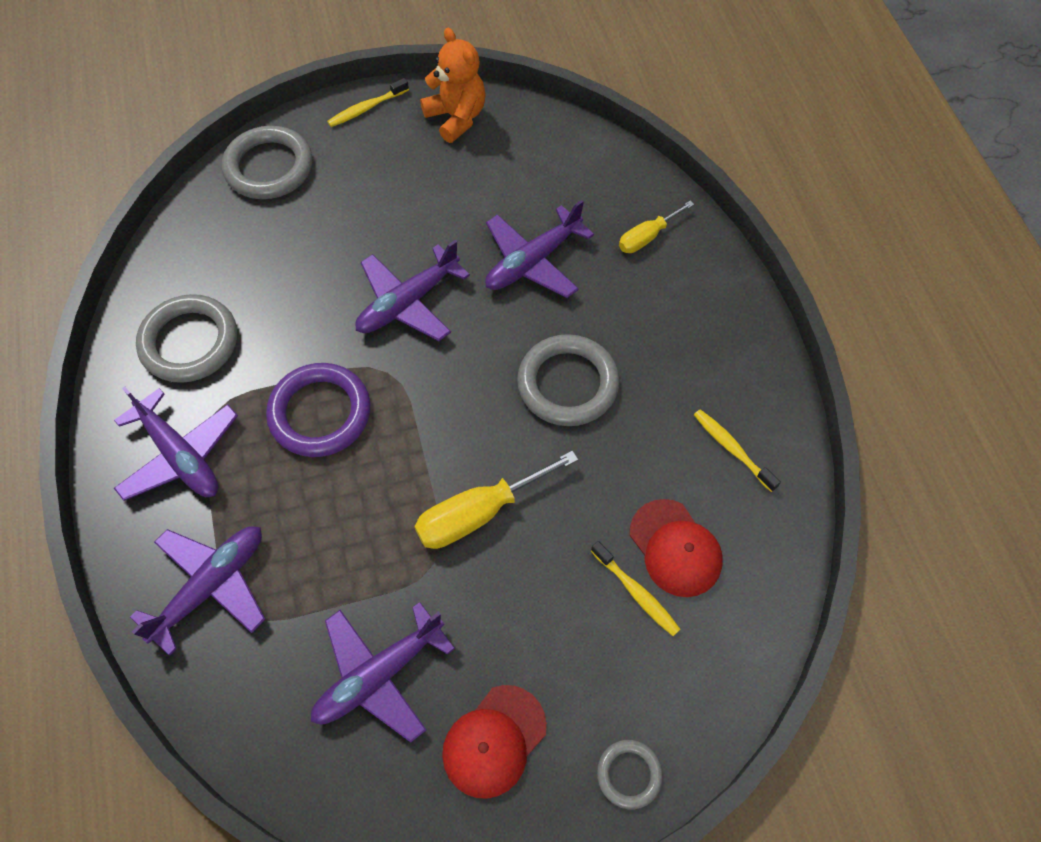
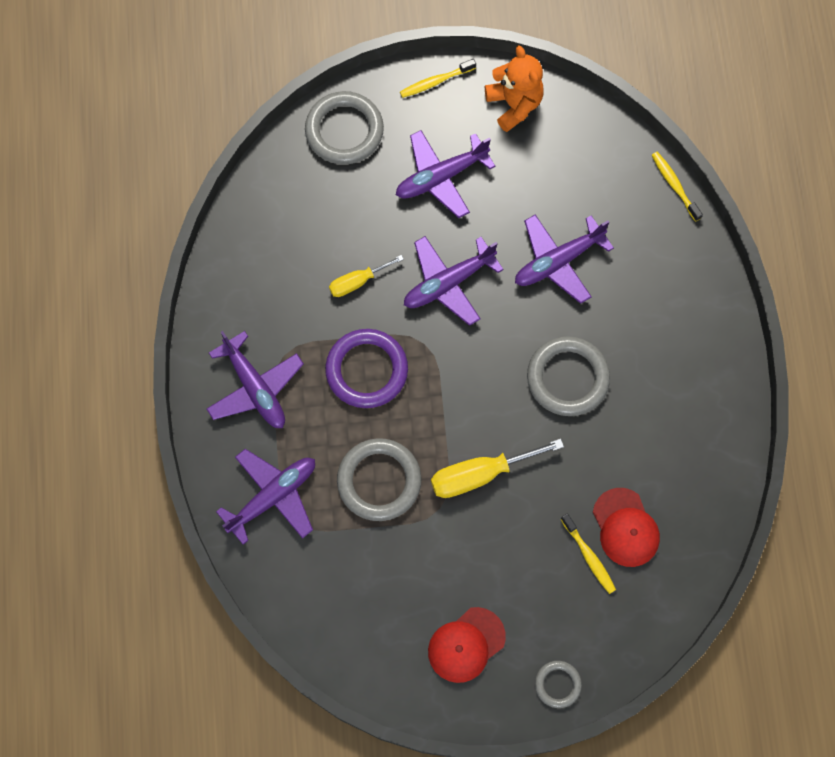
camera: 10 degrees right, 10 degrees up
grey ring [136,294,237,383] -> grey ring moved to [337,438,421,521]
purple plane [311,602,455,742] -> purple plane moved to [396,130,495,218]
yellow screwdriver [619,201,694,253] -> yellow screwdriver moved to [329,255,404,297]
yellow toothbrush [694,409,781,492] -> yellow toothbrush moved to [652,152,703,222]

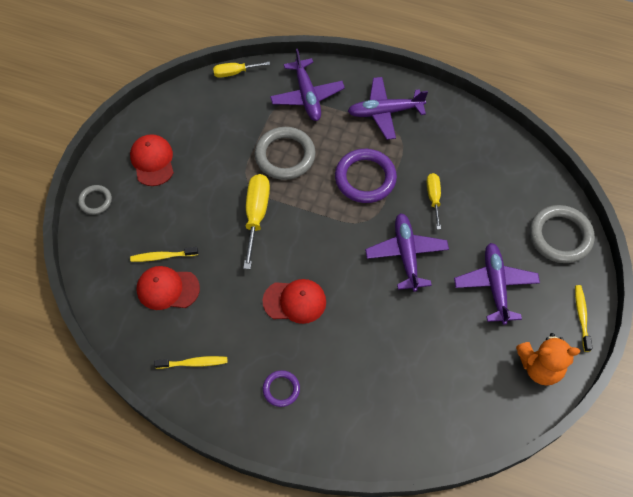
camera: 115 degrees right, 10 degrees down
purple plane [515,215,614,304] -> none
grey ring [527,336,610,416] -> red cap [263,279,326,324]
yellow toothbrush [652,152,703,222] -> yellow toothbrush moved to [154,356,227,369]
none -> yellow screwdriver [213,62,270,78]
none -> purple ring [263,370,300,407]

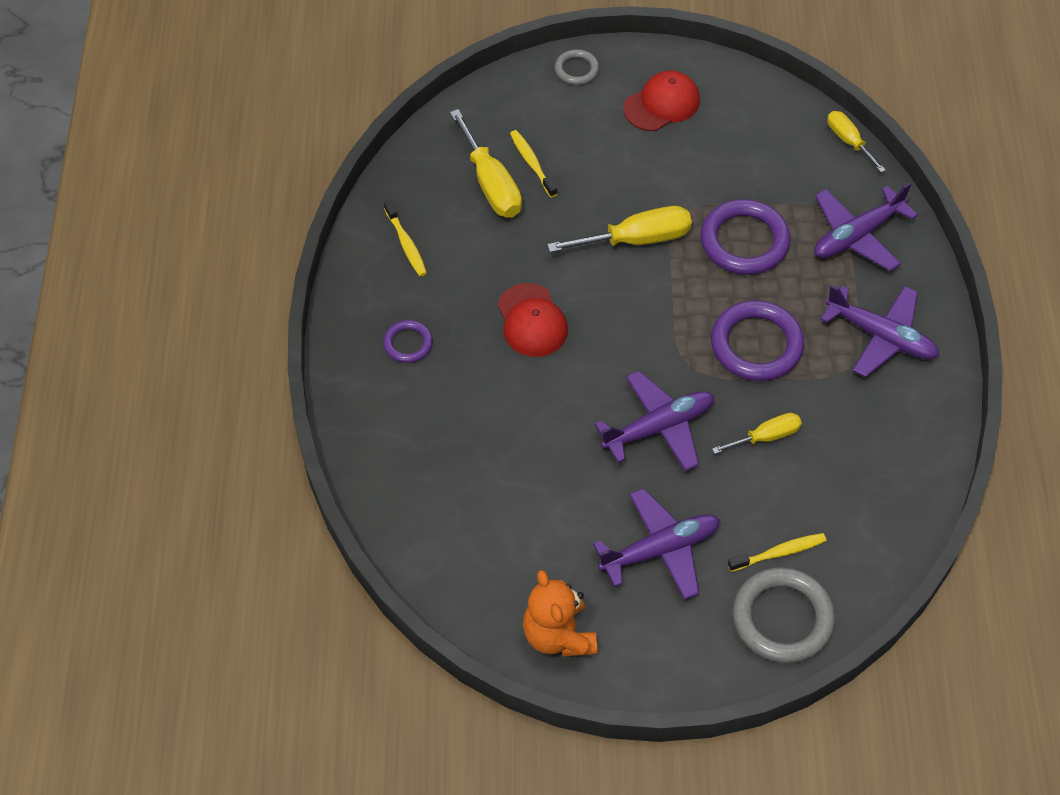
camera: 70 degrees right, 5 degrees down
red cap [137,266,200,310] -> yellow screwdriver [450,109,522,217]
grey ring [255,127,316,180] -> purple ring [700,199,791,275]
purple plane [348,77,428,140] -> purple plane turned 150 degrees clockwise [820,285,939,377]
yellow toothbrush [575,285,593,352] -> yellow toothbrush moved to [728,533,826,572]

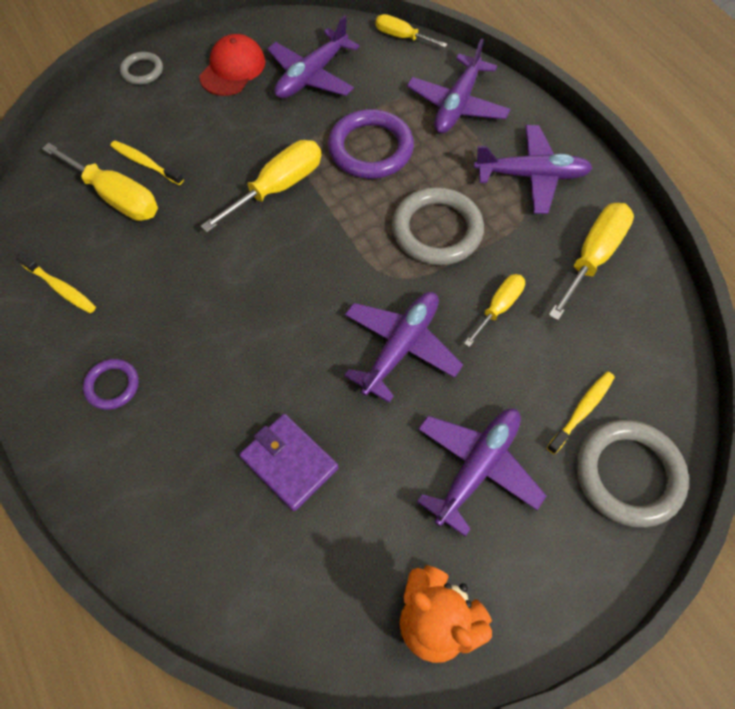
camera: 30 degrees left, 5 degrees up
red cap [498,283,568,357] -> none
purple ring [711,300,804,381] -> grey ring [392,187,484,265]
none -> purple wallet [239,414,338,511]
none -> purple plane [267,15,359,98]
none -> yellow screwdriver [549,203,634,320]

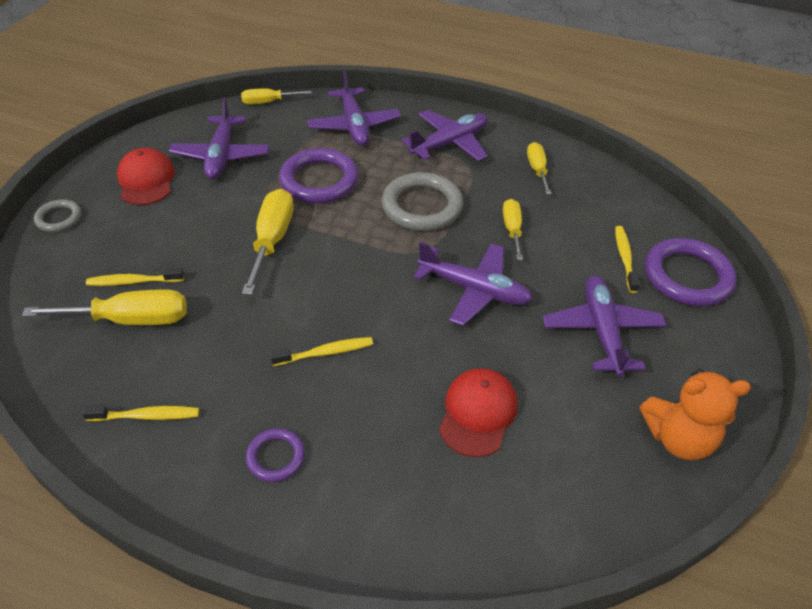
camera: 40 degrees left, 15 degrees down
purple wallet [239,414,338,511] -> red cap [439,368,518,457]
purple plane [344,292,463,403] -> purple plane turned 120 degrees clockwise [413,242,533,326]
yellow screwdriver [549,203,634,320] -> yellow screwdriver [527,142,552,195], size x0.61
grey ring [576,420,689,527] -> purple ring [645,238,737,306]
none -> yellow toothbrush [270,337,373,366]

